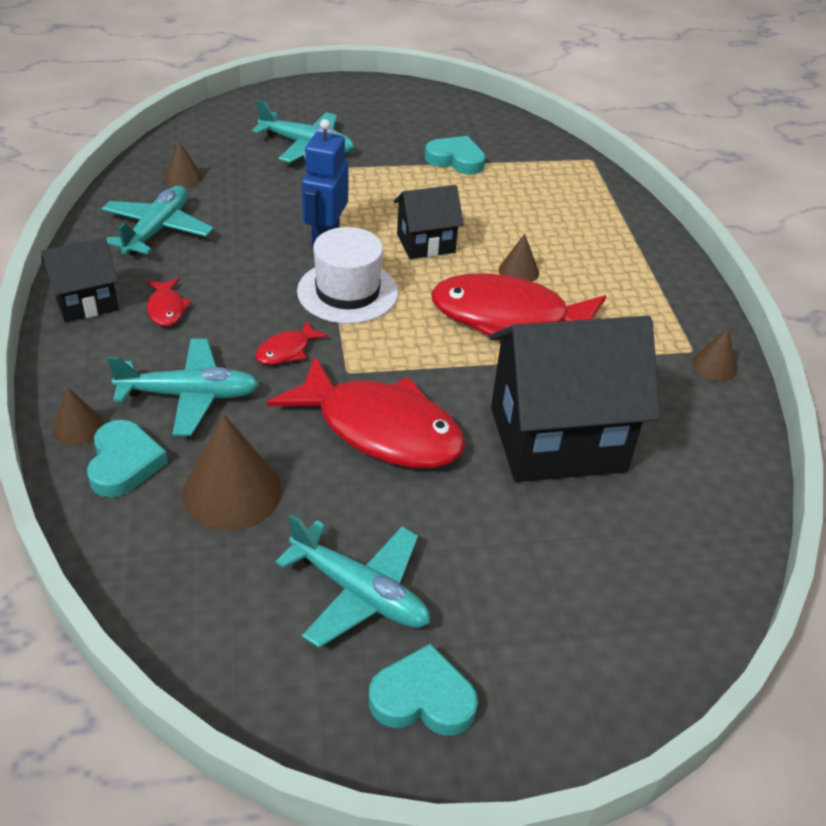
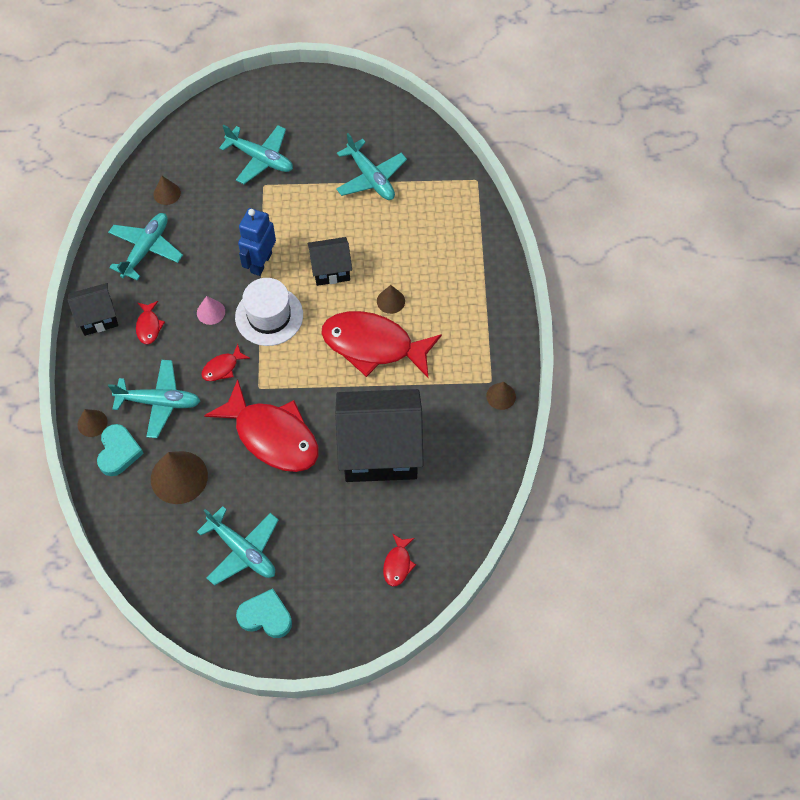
camera: 10 degrees right, 20 degrees up
turquoise heart [425,136,486,174] -> turquoise plane [336,133,407,200]
none -> pink cone [197,296,225,325]
none -> red fish [383,534,416,586]

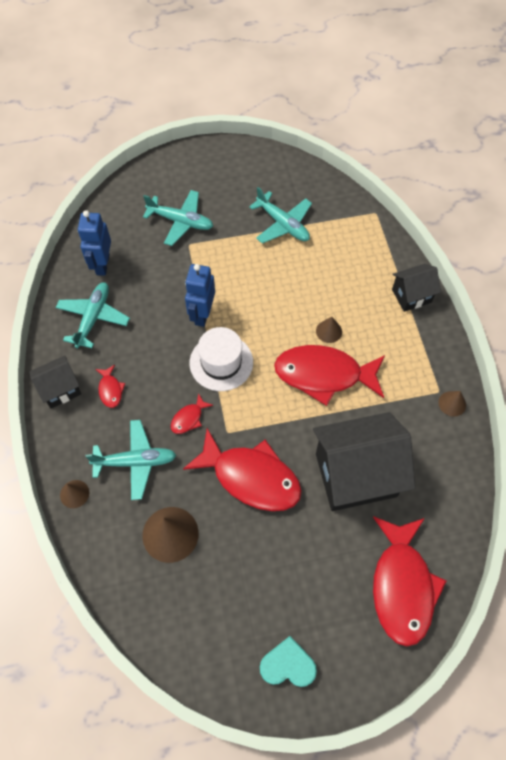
camera: 10 degrees left, 0 degrees up
turquoise heart [97,424,144,476] -> none
brown cone [154,176,181,205] -> blue robot [78,210,111,276]
pink cone [197,296,225,325] -> none
turquoise plane [197,506,279,586] -> none
black house [307,237,352,286] -> black house moved to [392,264,441,312]
red fish [383,534,416,586] -> red fish [373,516,446,646], size x2.36

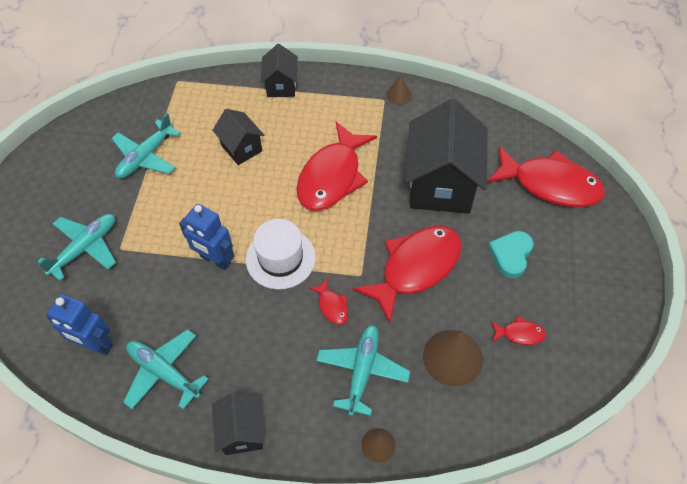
camera: 70 degrees left, 5 degrees down
red fish [96,365,125,408] -> red fish moved to [491,316,546,345]
turquoise plane [249,187,312,244] -> turquoise plane turned 150 degrees clockwise [111,113,181,178]
turquoise heart [260,636,317,687] -> turquoise heart moved to [488,231,534,279]
brown cone [316,317,342,343] -> none
none -> black house [212,109,264,165]

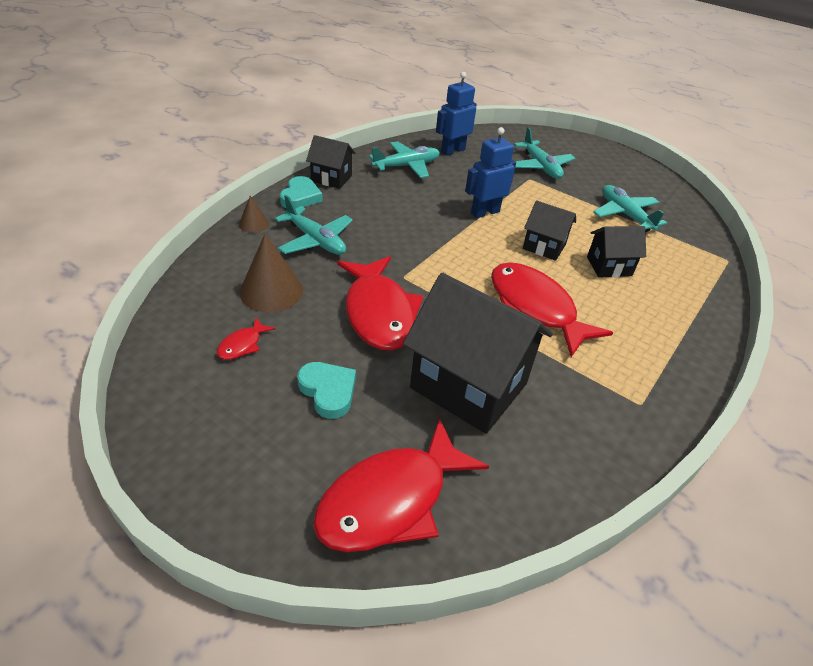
camera: 115 degrees right, 15 degrees down
white hat [246,219,316,290] -> none
black house [261,44,298,97] -> black house moved to [523,200,576,261]
red fish [309,278,348,325] -> none
brown cone [386,75,412,105] -> none
none -> turquoise heart [280,176,323,209]

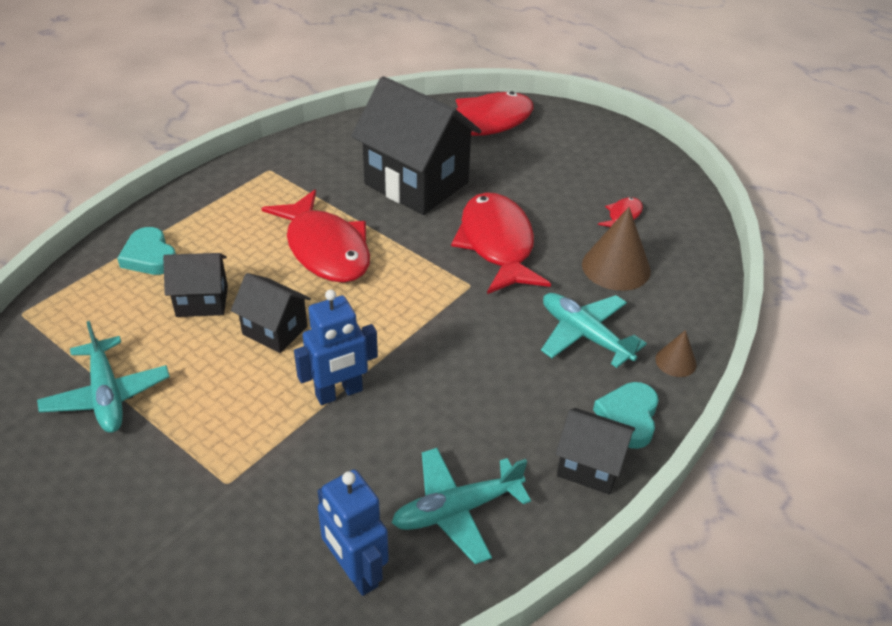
camera: 175 degrees left, 0 degrees up
turquoise heart [297,362,356,419] -> turquoise heart moved to [117,227,176,275]
blue robot [436,72,477,156] -> blue robot turned 90 degrees clockwise [318,470,389,596]
turquoise plane [514,127,575,179] -> none

